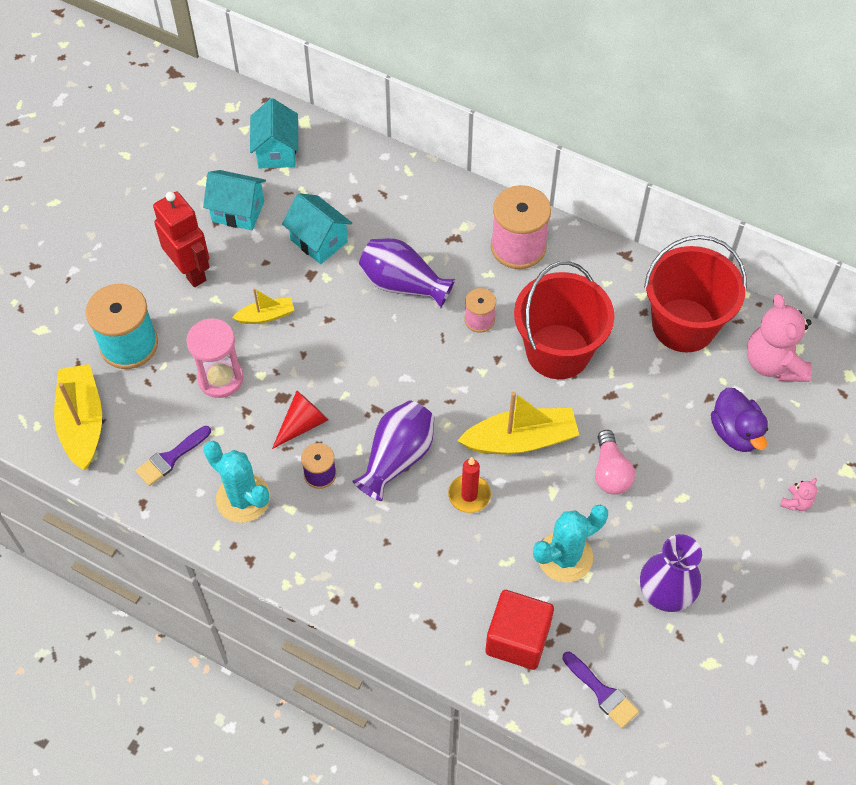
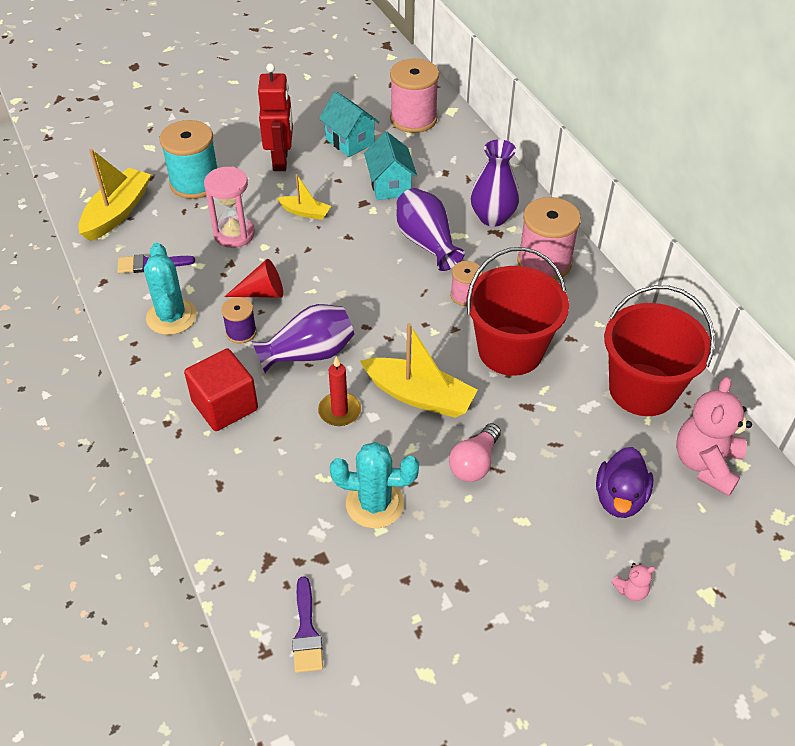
camera: 35 degrees right, 10 degrees down
turquoise house [250,98,298,169] -> pink spool [390,59,439,133]
red cube [485,590,554,670] -> red cube moved to [184,348,258,431]
purple vase [640,534,702,612] -> purple vase moved to [470,139,520,227]

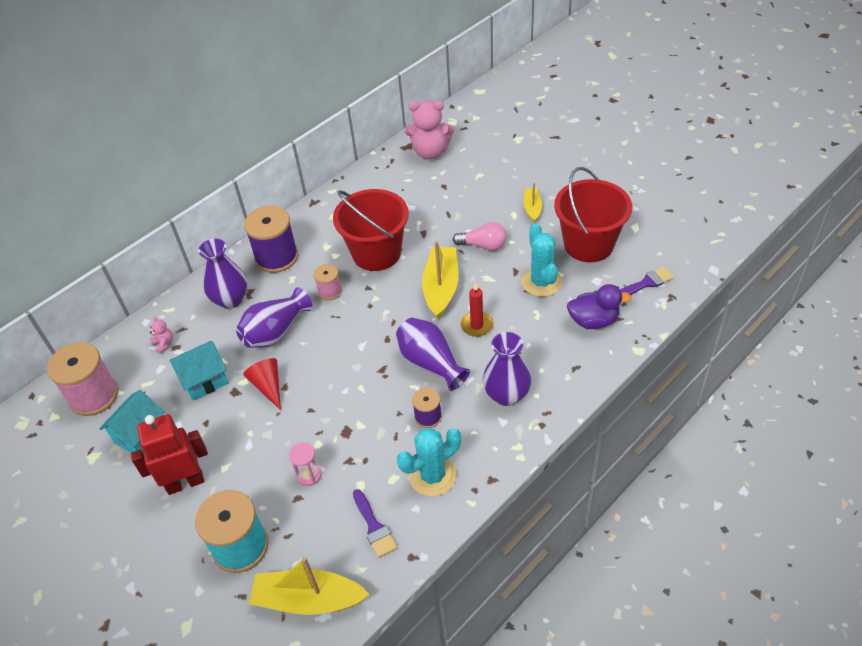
camera: 105 degrees left, 0 degrees up
red cube [184,348,258,431] -> purple vase [483,332,531,406]
pink hourglass [204,167,255,248] -> pink hourglass [289,442,321,486], size x0.60
red cone [224,259,283,298] -> red cone moved to [243,358,281,410]
yellow boat [277,174,331,220] -> yellow boat moved to [524,183,542,223]
pink spool [517,197,581,280] -> purple spool [244,206,298,273]
purple duck [596,447,654,518] -> purple duck moved to [567,284,631,329]
red bucket [604,285,715,416] -> red bucket moved to [554,167,632,262]
pink teddy bear [611,563,656,601] -> pink teddy bear moved to [150,317,173,354]

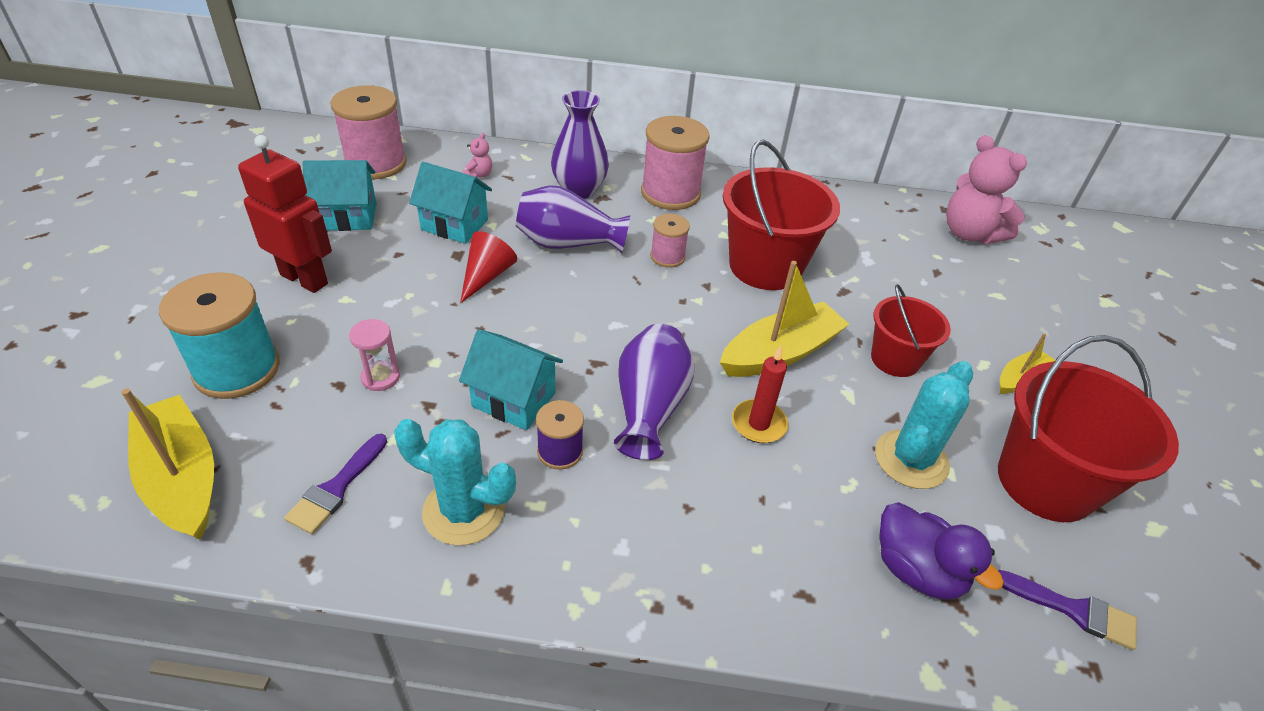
camera: 45 degrees right, 5 degrees down
purple spool [244,206,298,273] -> pink spool [641,116,710,210]
pink light bulb [453,222,507,251] -> red bucket [871,284,951,377]
purple vase [483,332,531,406] -> none
none -> turquoise house [459,329,563,430]

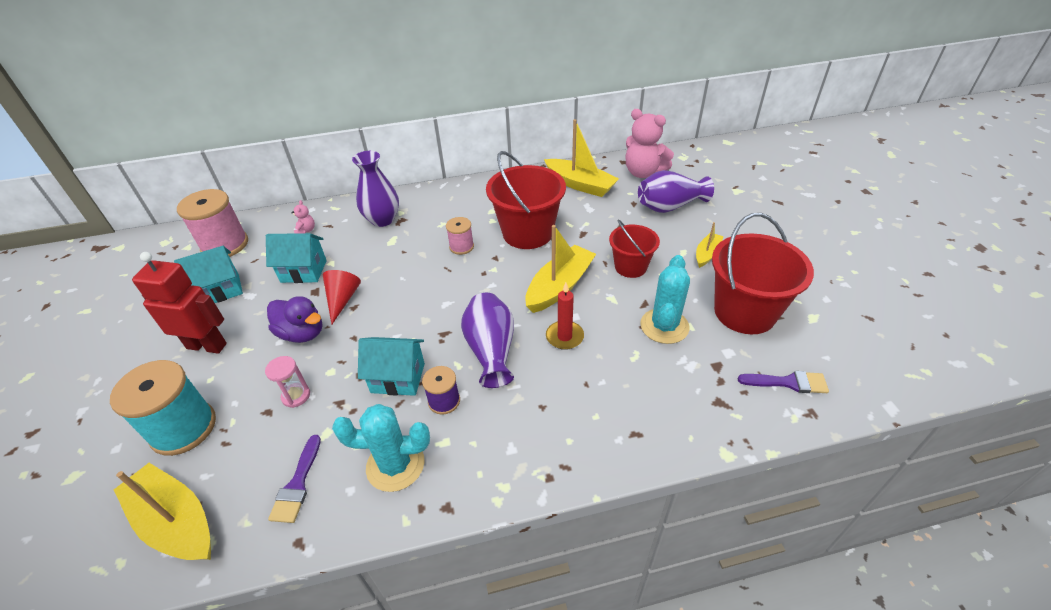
camera: 15 degrees left, 0 degrees up
purple vase [516,185,630,253] -> purple vase moved to [638,170,714,213]
pink spool [641,116,710,210] -> none
purple duck [879,502,1004,600] -> purple duck moved to [267,296,323,343]
none -> yellow boat [544,119,619,197]

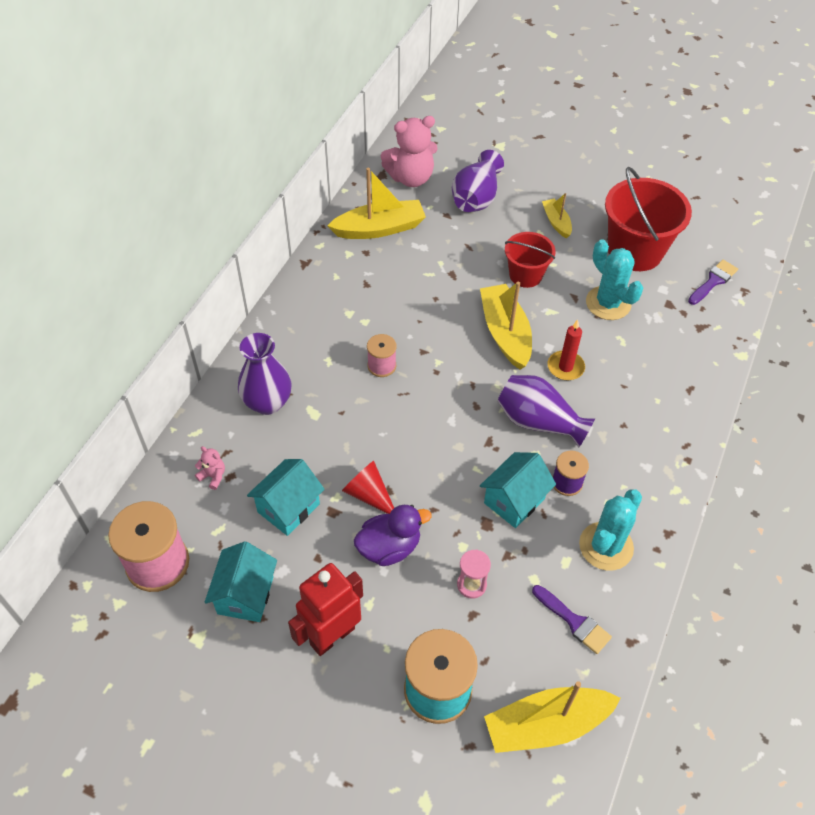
camera: 55 degrees left, 10 degrees up
red bucket [486,151,566,249] -> none

